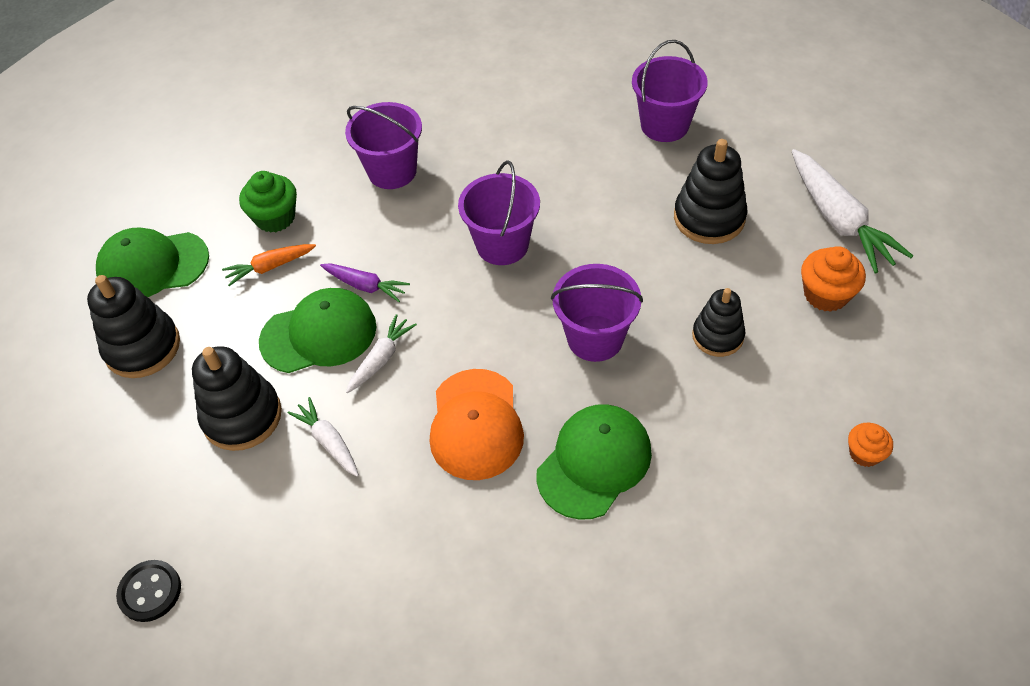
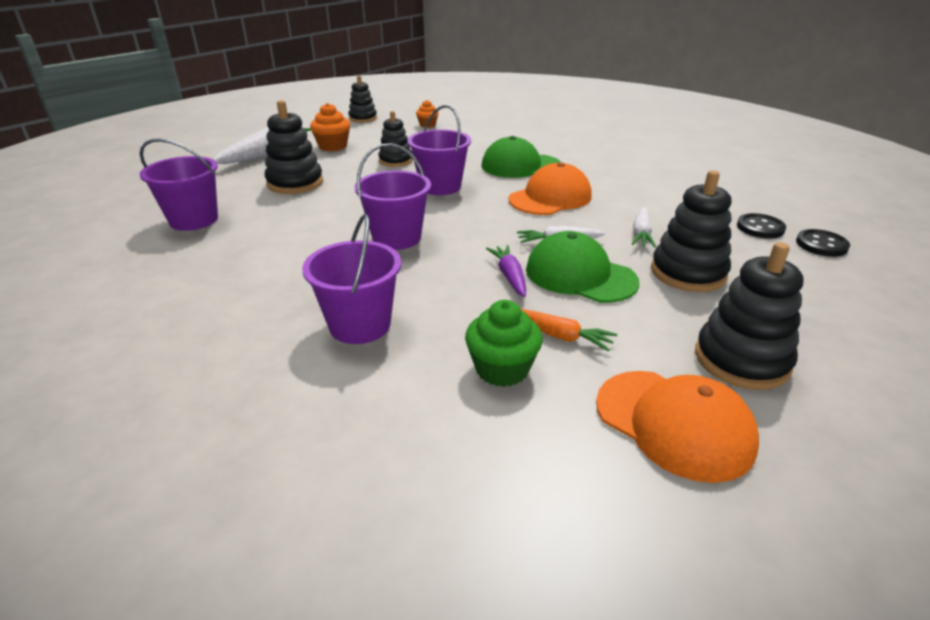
camera: 130 degrees left, 20 degrees down
green cap [96,228,209,297] -> orange cap [596,371,759,483]
none -> black stacking toy [348,76,377,123]
none -> black button [737,213,786,239]

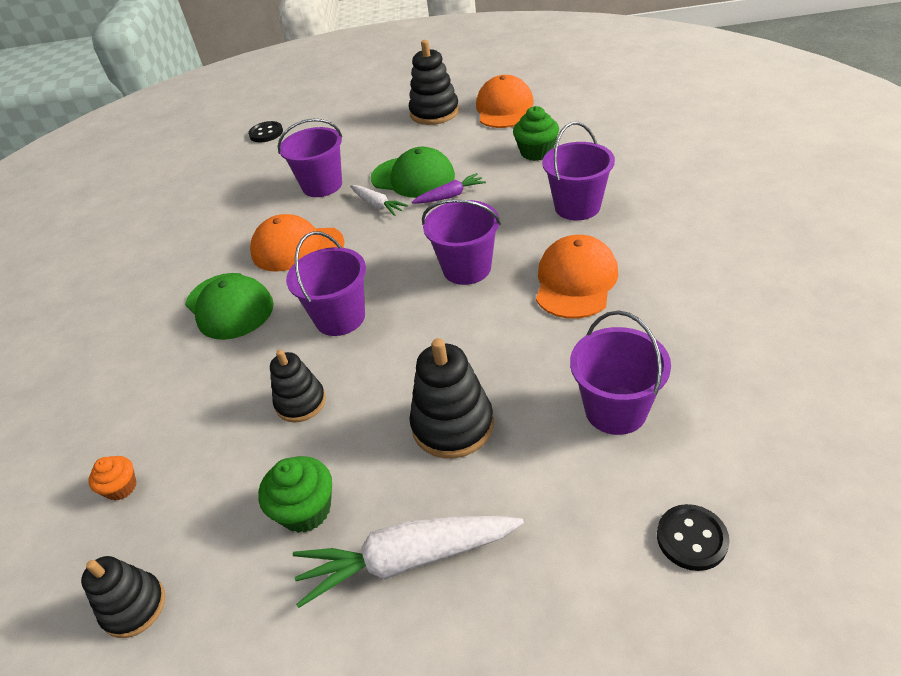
camera: 125 degrees left, 10 degrees up
orange cupcake [310,103,350,151] -> green cupcake [258,456,332,533]
purple carrot [486,245,526,297] -> purple carrot turned 150 degrees counterclockwise [412,173,486,204]
orange carrot [521,309,617,351] -> none
green cap [526,231,639,303] -> green cap turned 60 degrees counterclockwise [371,147,455,198]
white carrot [632,207,656,248] -> purple bucket [277,119,342,197]
black stacking toy [651,170,732,292] -> none
black button [737,213,786,239] -> black button moved to [657,504,730,571]
none -> orange cap [536,235,618,319]

